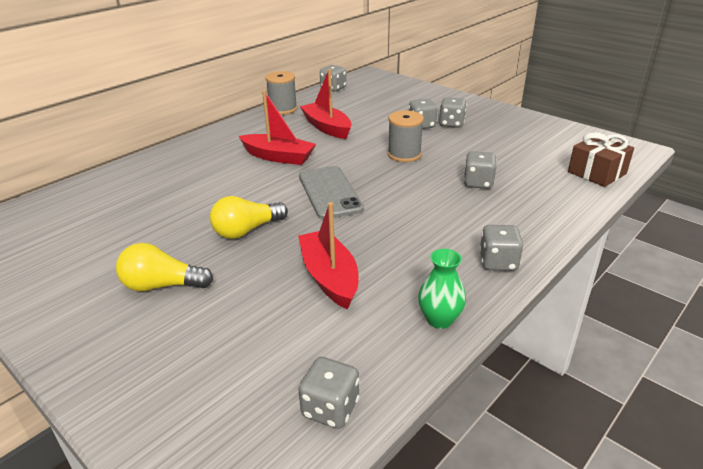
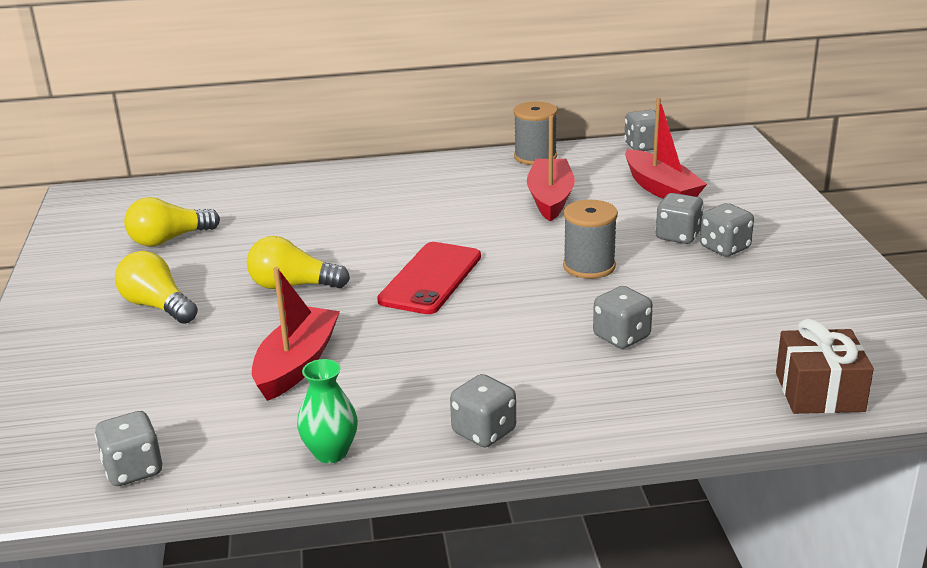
camera: 40 degrees right, 5 degrees down
red boat [239,90,316,165] -> red boat moved to [625,98,707,199]
grey phone [299,166,364,219] -> red phone [377,242,481,314]
none -> yellow light bulb [124,197,220,246]

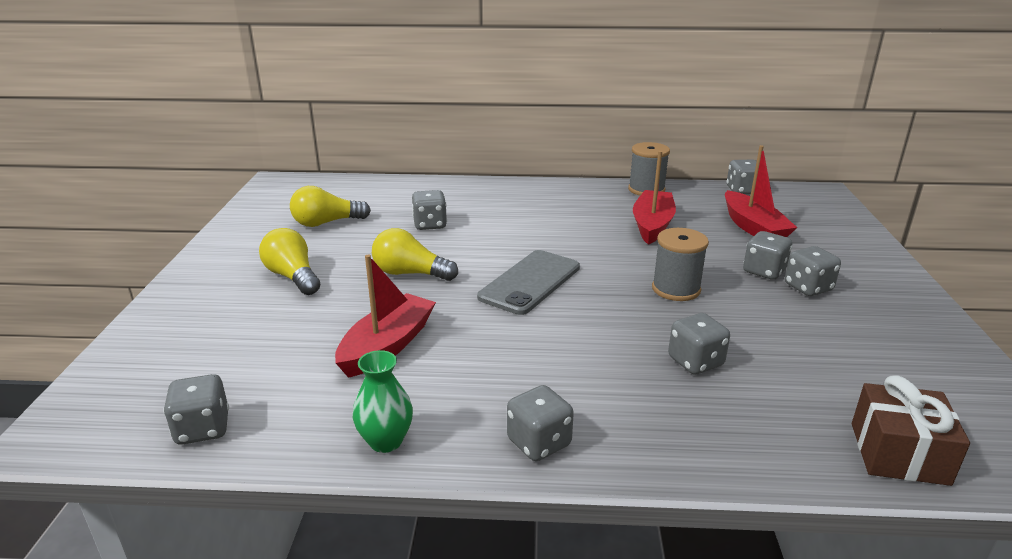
camera: 10 degrees right, 0 degrees up
red phone [377,242,481,314] -> grey phone [477,250,580,315]
none -> grey dice [412,190,447,230]

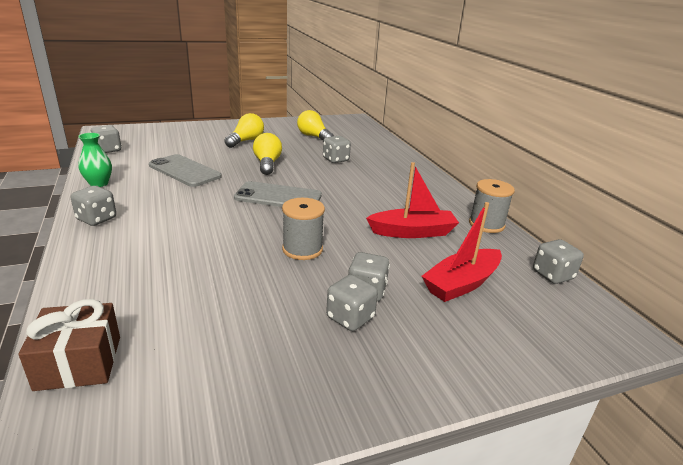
camera: 65 degrees right, 0 degrees up
red boat [335,255,436,378] -> grey phone [149,154,222,187]
grey dice [668,313,730,374] -> none

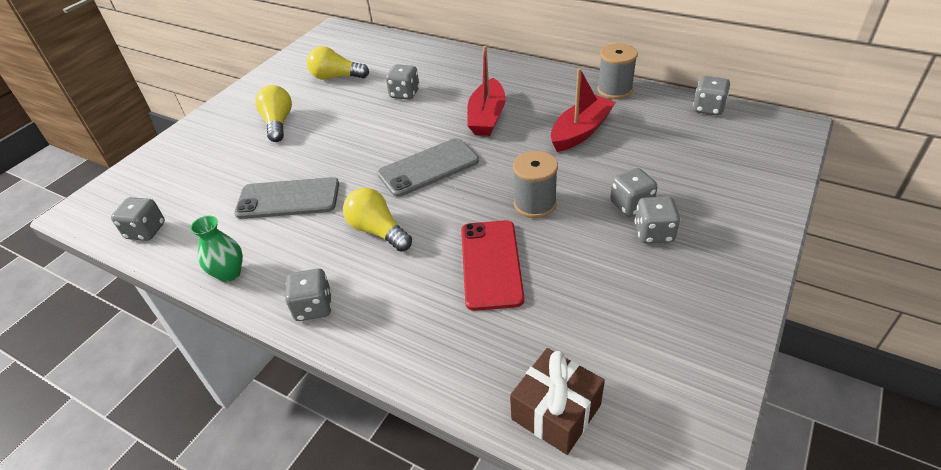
camera: 35 degrees left, 15 degrees up
yellow light bulb [253,133,282,175] -> yellow light bulb moved to [343,188,412,252]
red boat [422,202,502,302] -> red boat moved to [467,46,506,136]
none -> red phone [461,220,524,311]

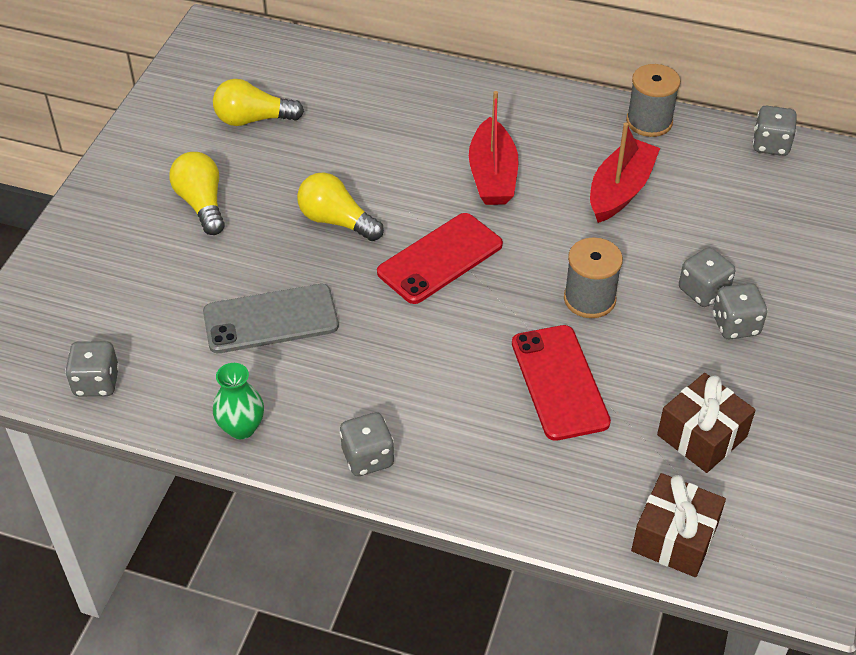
camera: 15 degrees left, 5 degrees up
yellow light bulb [343,188,412,252] -> yellow light bulb moved to [297,172,384,241]
grey phone [377,138,479,197] -> red phone [377,213,503,304]
grey dice [386,64,420,100] -> none
none -> brown gift [657,373,756,473]

